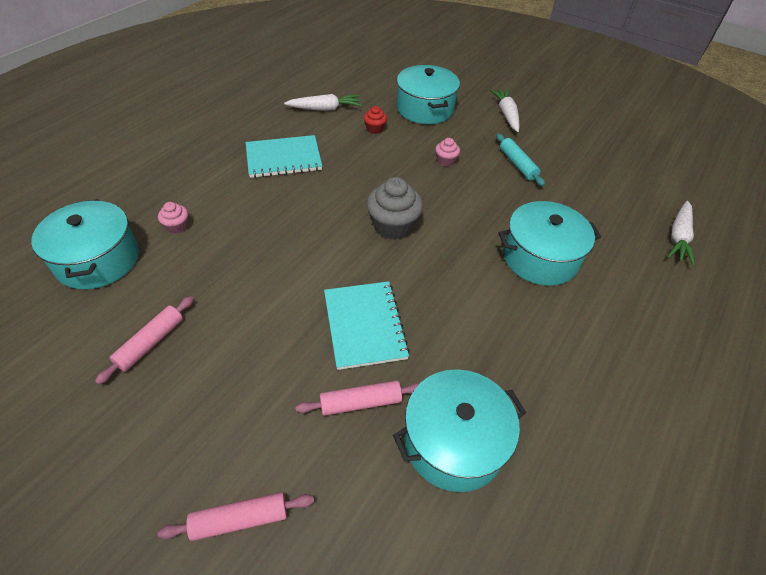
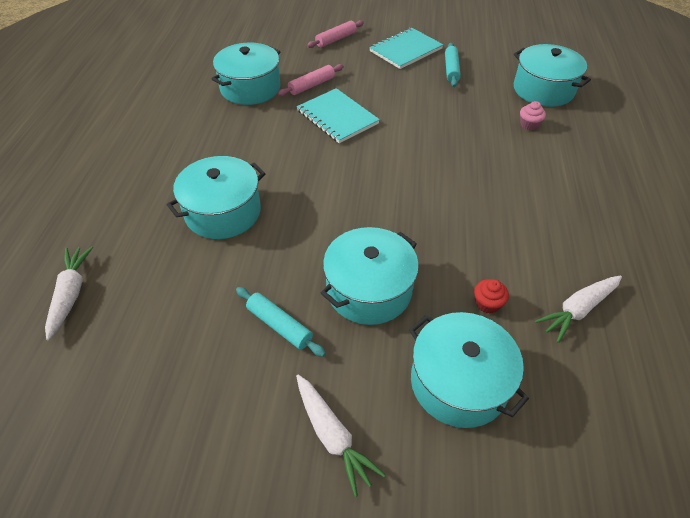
camera: 155 degrees right, 0 degrees up
pink rolling pin [95,296,194,385] -> turquoise rolling pin [445,43,461,87]
turquoise notebook [246,135,322,178] -> turquoise notebook moved to [369,28,443,69]
grey cupcake [367,177,423,240] -> none
pink cupcake [435,138,460,167] -> turquoise pot [321,227,419,325]

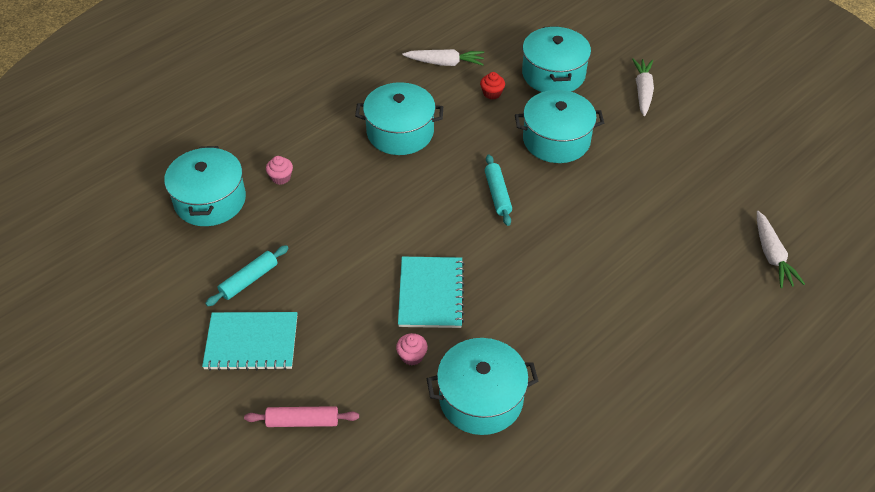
camera: 140 degrees left, 0 degrees up
white carrot [45,246,93,340] -> white carrot turned 45 degrees counterclockwise [757,211,805,288]
turquoise pot [166,156,265,239] -> turquoise pot moved to [355,82,443,155]
turquoise rolling pin [236,287,326,357] -> turquoise rolling pin moved to [485,154,512,226]
pink rolling pin [278,64,344,96] -> pink cupcake [396,333,428,365]

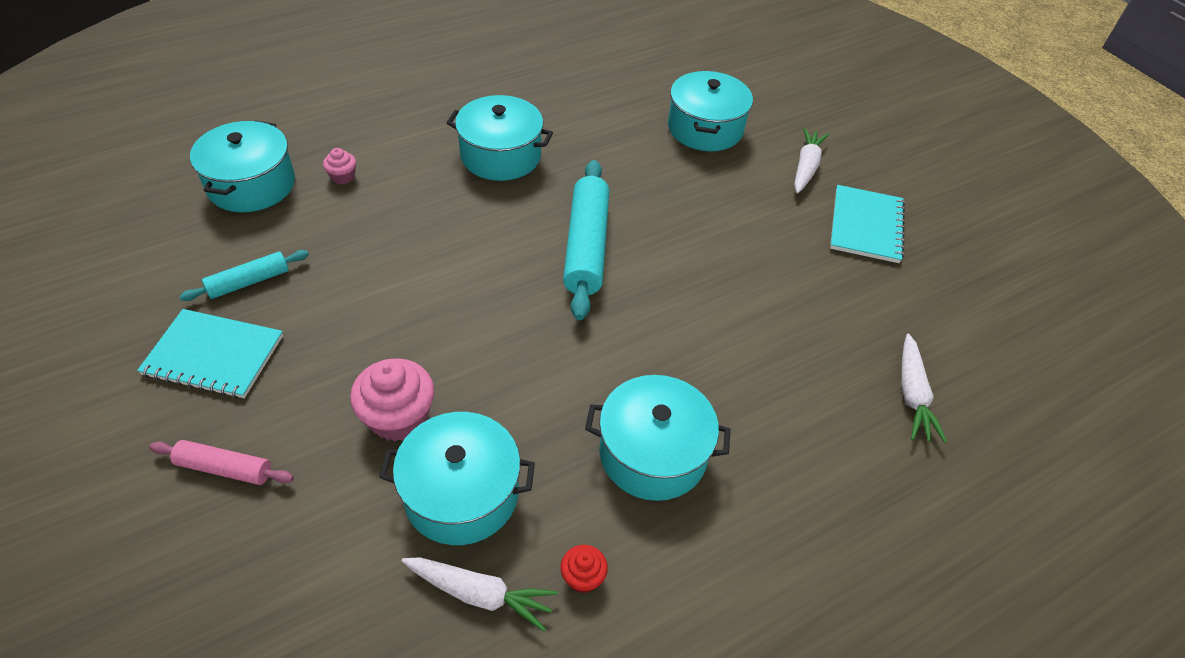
camera: 10 degrees right, 0 degrees up
pink cupcake [396,333,428,365] -> pink cupcake [350,359,434,442], size x1.94
turquoise notebook [398,257,464,328] -> turquoise notebook moved to [830,185,905,263]
white carrot [402,49,484,66] -> white carrot moved to [401,557,558,631]
red cupcake [480,72,505,99] -> red cupcake moved to [561,545,608,593]
turquoise rolling pin [485,154,512,226] -> turquoise rolling pin [563,160,609,320], size x1.84
turquoise pot [515,90,604,163] -> turquoise pot moved to [585,375,731,501]

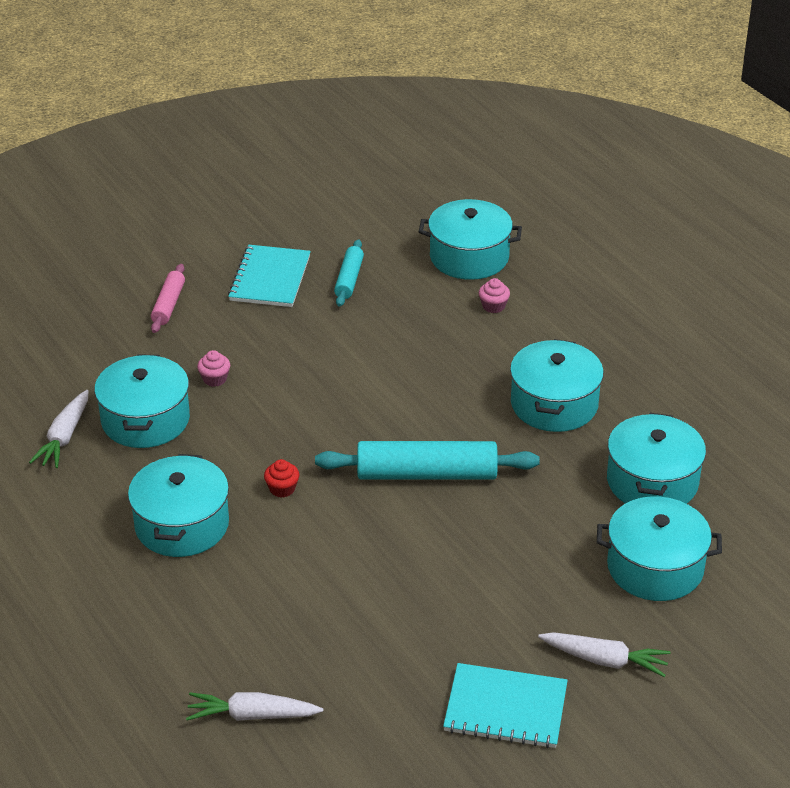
camera: 90 degrees right, 10 degrees down
turquoise rolling pin [179,250,309,301] -> turquoise rolling pin turned 45 degrees clockwise [334,239,364,307]
pink cupcake [350,359,434,442] -> pink cupcake [197,350,230,387], size x0.51
red cupcake [561,545,608,593] -> red cupcake moved to [264,459,299,498]
none -> turquoise pot [607,413,706,504]

